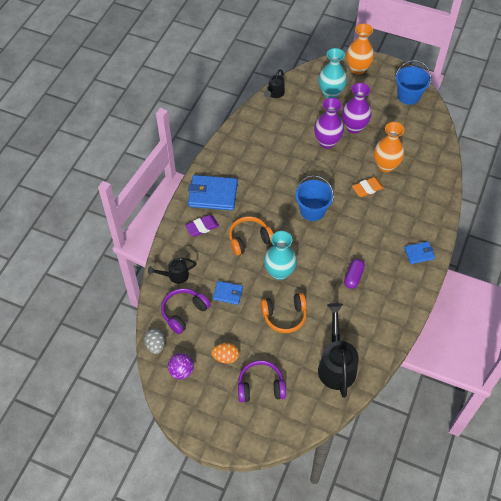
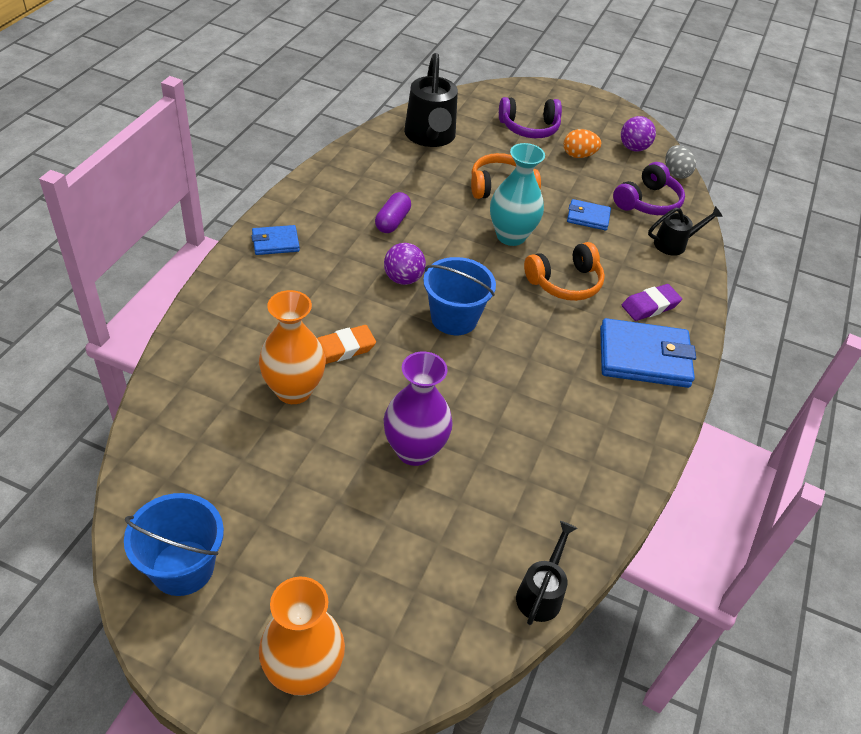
camera: 175 degrees right, 10 degrees down
turquoise vase [318,48,347,98] -> none
purple vase [342,83,371,134] -> none
none -> purple ball [384,243,426,285]

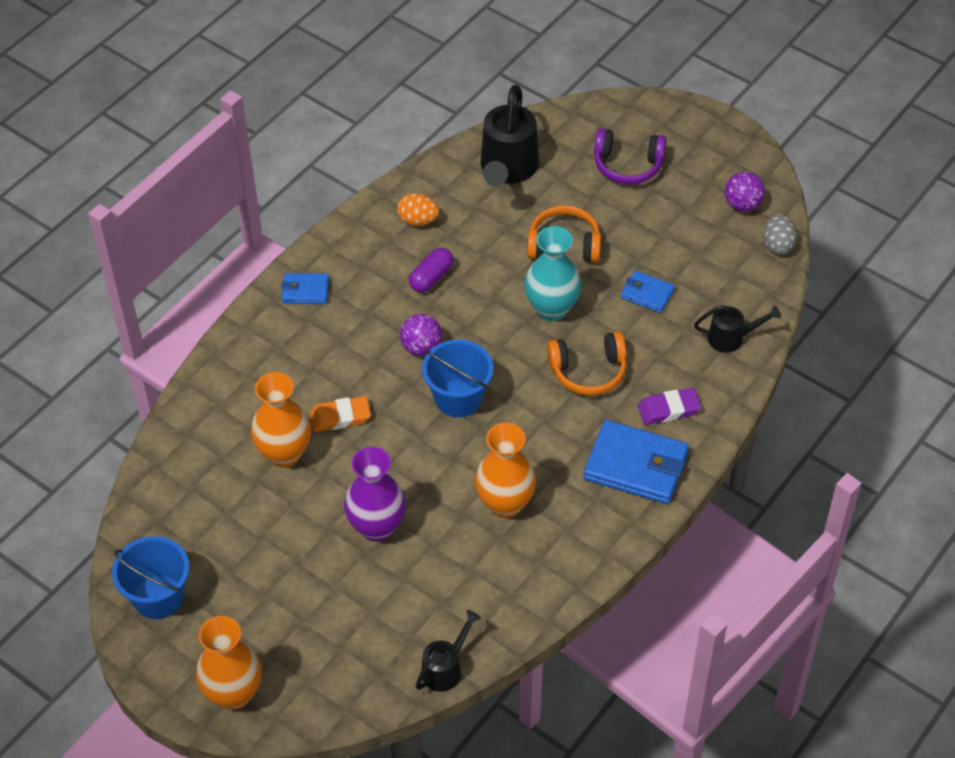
camera: 20 degrees right, 5 degrees up
orange egg [564,129,601,158] -> orange egg moved to [397,193,440,226]
purple headphones [613,162,685,215] -> none
none -> orange vase [475,423,536,518]

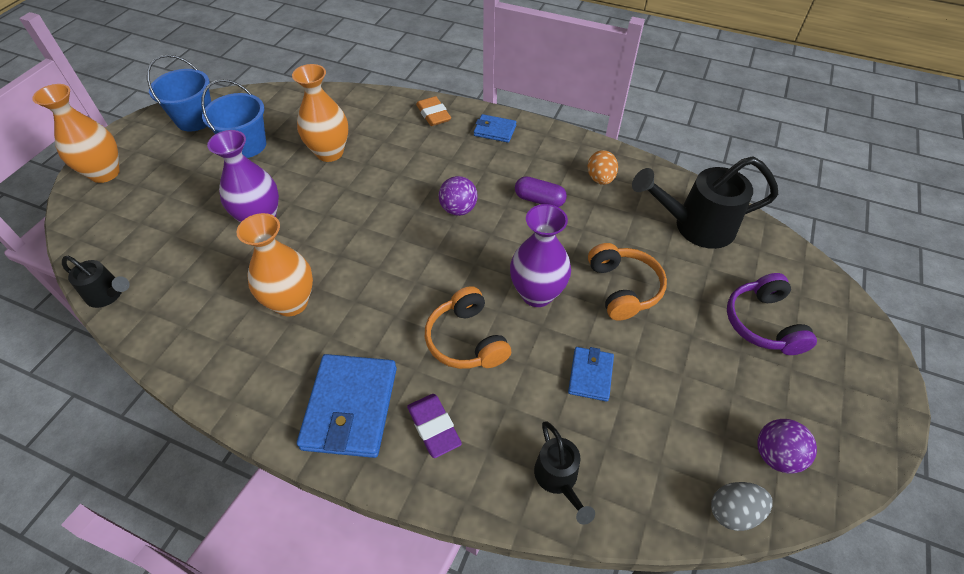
camera: 75 degrees right, 0 degrees up
blue wallet [281,273,329,304] -> blue wallet turned 60 degrees counterclockwise [474,114,517,143]
orange eraser [310,396,371,432] -> orange eraser moved to [416,96,451,126]
blue bucket [422,340,493,417] -> blue bucket moved to [201,79,266,158]
turquoise vase [525,226,581,321] -> purple vase [510,204,571,307]

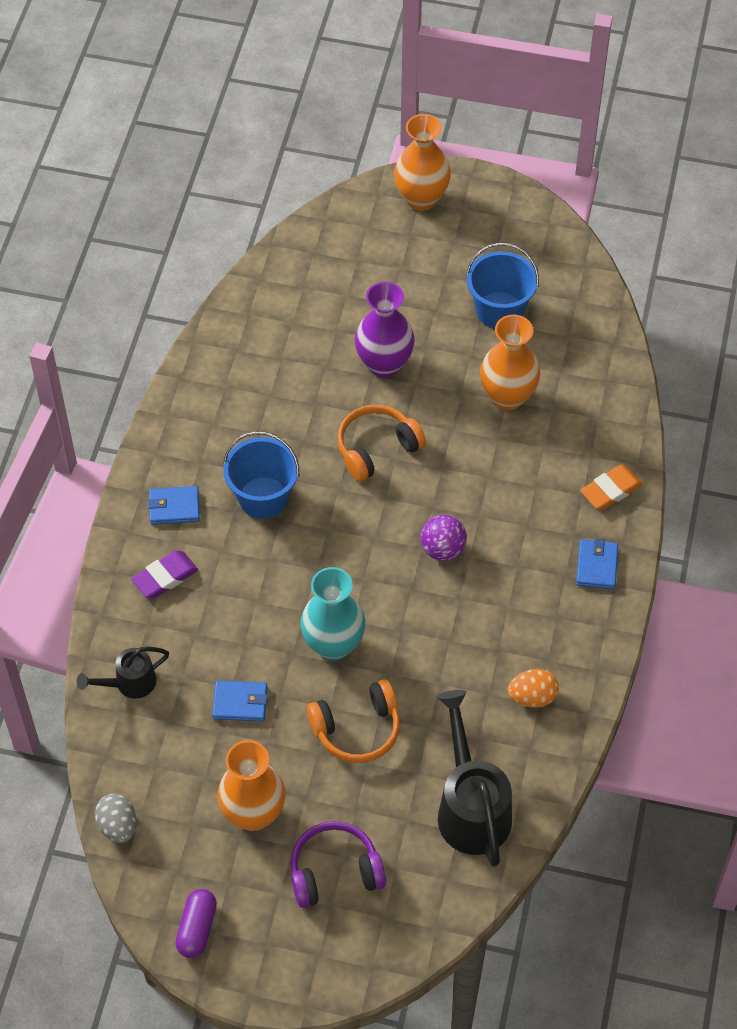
camera: 80 degrees right, 5 degrees up
black watering can [62,255,130,308] -> none
blue bucket [147,55,211,132] -> blue bucket moved to [223,431,299,519]
orange vase [236,213,313,316] -> orange vase moved to [217,740,285,831]
blue wallet [297,354,397,458] -> blue wallet [148,486,200,525], size x0.53
orange headphones [425,286,511,369] -> orange headphones moved to [337,404,426,482]
purple vase [510,204,571,307] -> turquoise vase [300,567,365,660]
purple capsule [515,176,567,207] -> purple capsule moved to [175,889,217,958]
purple ball [757,419,817,473] -> none

